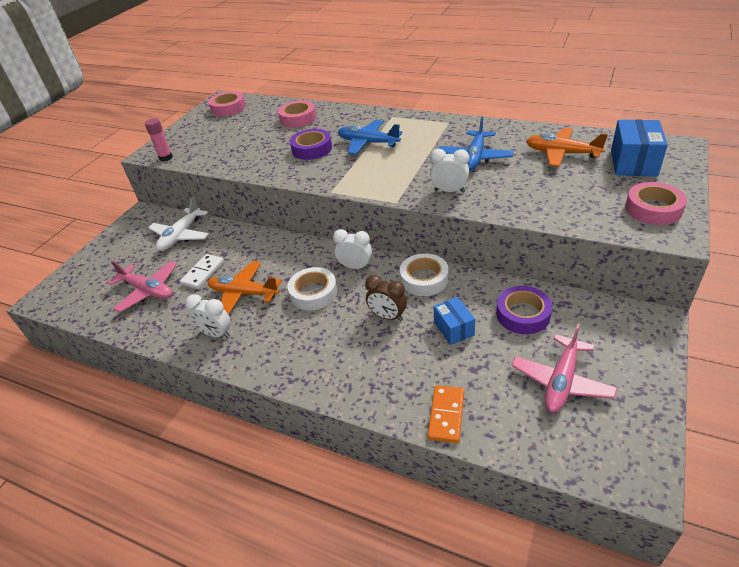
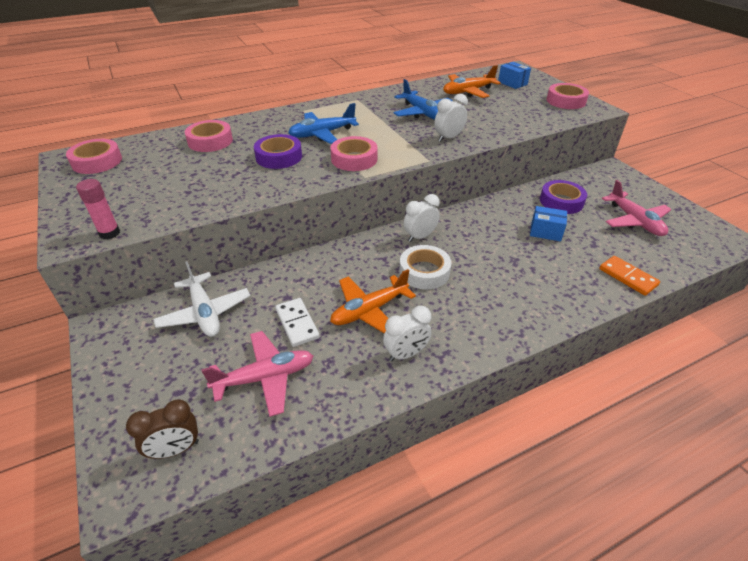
camera: 55 degrees left, 0 degrees up
brown clock [365,275,407,321] -> brown clock moved to [126,399,199,459]
white tape [400,253,449,296] -> none
blue box [611,120,668,177] -> blue box [498,62,531,89], size x0.62
none -> pink tape [331,136,378,171]

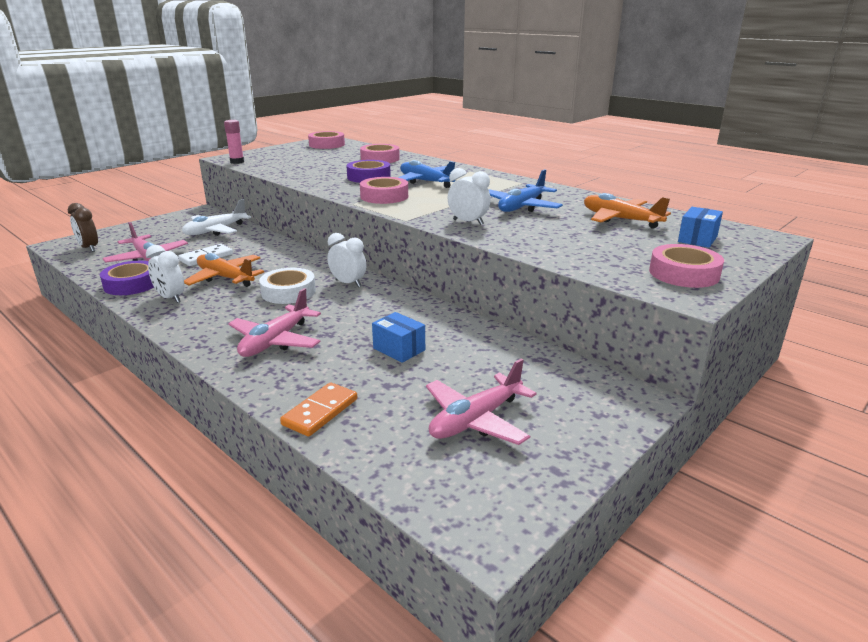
camera: 70 degrees right, 15 degrees down
blue box [530,206,567,242] -> blue box turned 45 degrees counterclockwise [372,312,425,363]
purple tape [540,180,587,214] -> purple tape moved to [100,261,154,295]
none -> pink plane [228,288,321,357]

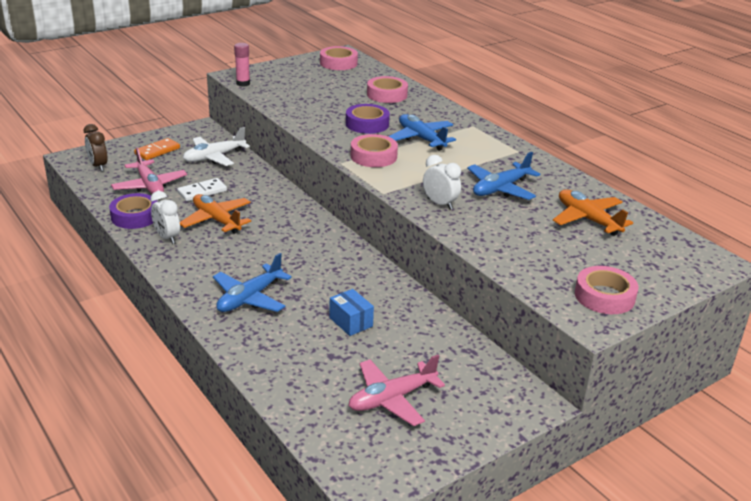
camera: 10 degrees right, 5 degrees up
pink plane [228,288,321,357] -> blue plane [213,253,292,312]
white tape [259,268,316,304] -> none
orange domino [280,382,357,437] -> orange domino moved to [134,138,180,160]
white clock [327,233,366,287] -> none
blue box [678,207,723,248] -> none

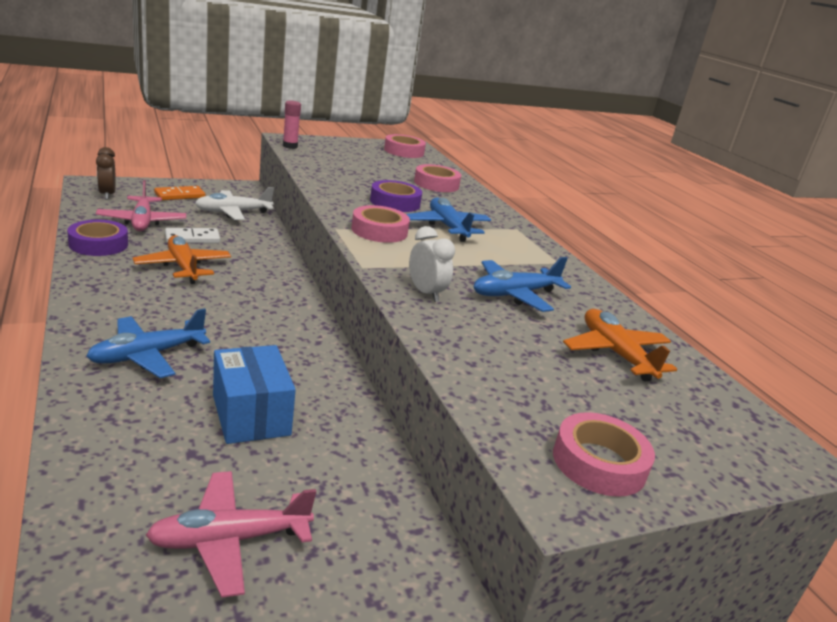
camera: 10 degrees right, 5 degrees down
white clock [150,191,180,244] -> none
blue box [329,289,374,336] -> blue box [213,345,296,444], size x1.60

